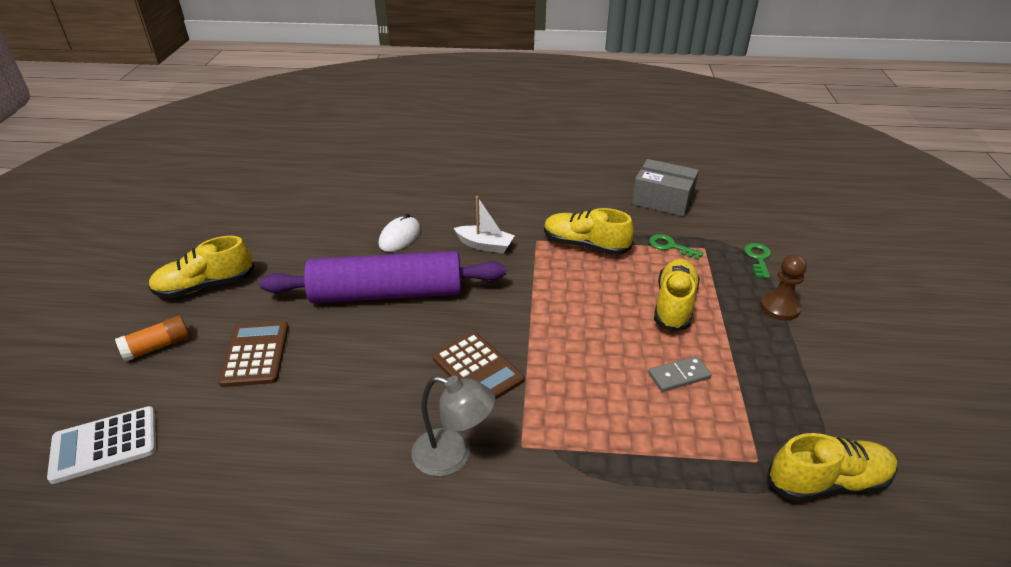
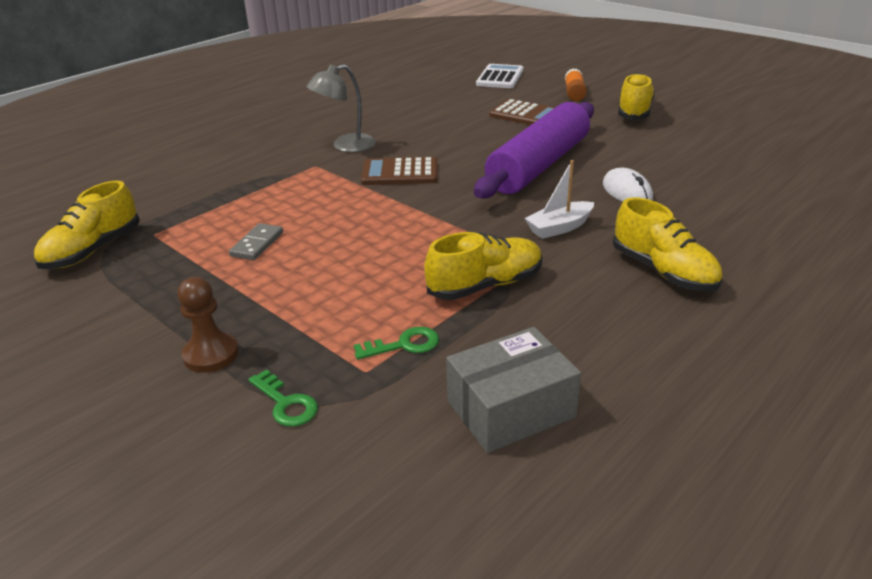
camera: 130 degrees right, 5 degrees down
yellow shoe [654,259,700,332] -> yellow shoe moved to [613,197,722,292]

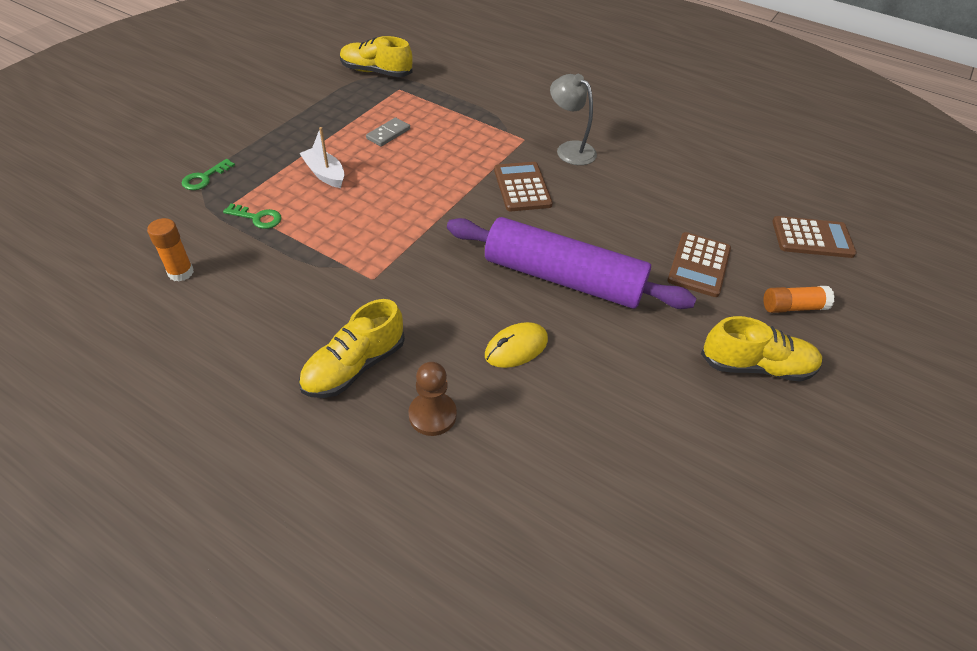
camera: 75 degrees right, 15 degrees up
brown pawn [178,277,239,372] -> brown pawn moved to [409,362,457,436]
grey domino [229,223,283,260] -> grey domino turned 60 degrees counterclockwise [366,117,410,147]
green key [354,327,439,360] -> green key turned 45 degrees counterclockwise [223,203,282,229]
yellow shoe [424,232,543,300] -> none
grey box [446,327,581,453] -> orange glue stick [147,218,194,281]
white calculator [476,64,524,88] -> brown calculator [772,216,857,258]
white boat [525,160,594,239] -> white boat moved to [300,127,344,188]
white mouse [603,168,653,202] -> yellow mouse [485,322,548,368]

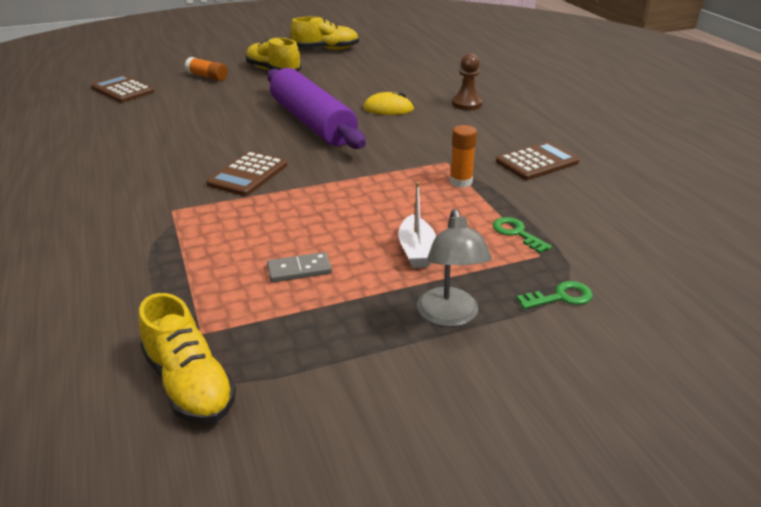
camera: 140 degrees left, 15 degrees down
orange glue stick [147,218,194,281] -> orange glue stick moved to [450,125,477,188]
yellow shoe [299,299,405,398] -> yellow shoe moved to [290,17,359,50]
grey lamp [550,74,597,165] -> grey lamp moved to [417,209,492,327]
brown calculator [667,232,731,297] -> brown calculator moved to [496,142,580,180]

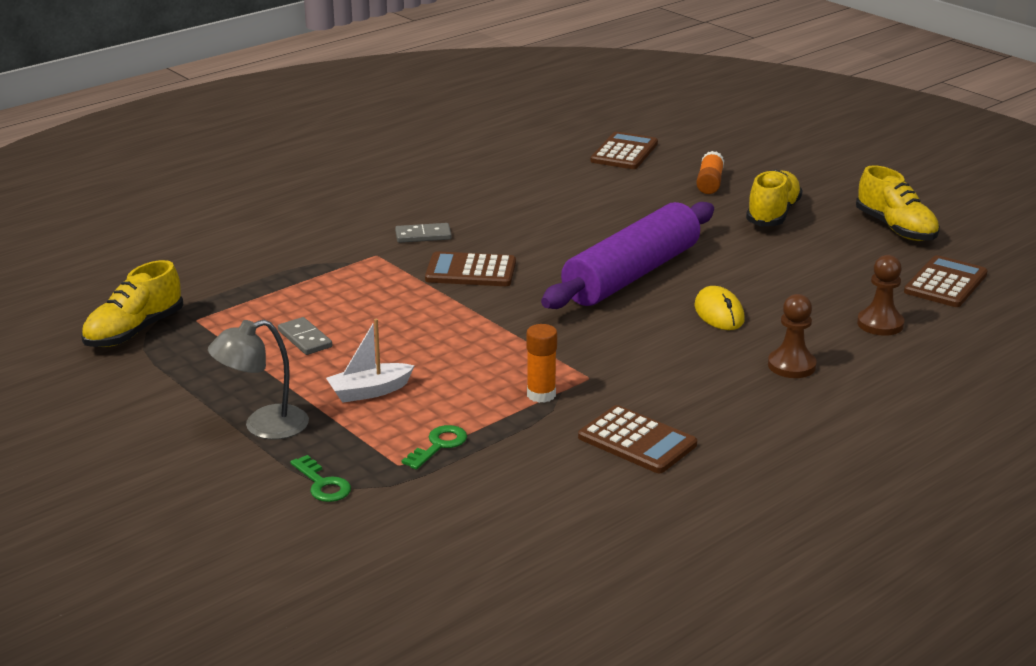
camera: 70 degrees right, 5 degrees down
none -> grey domino [395,223,452,243]
none -> brown pawn [857,255,904,336]
none -> brown calculator [904,255,988,307]

